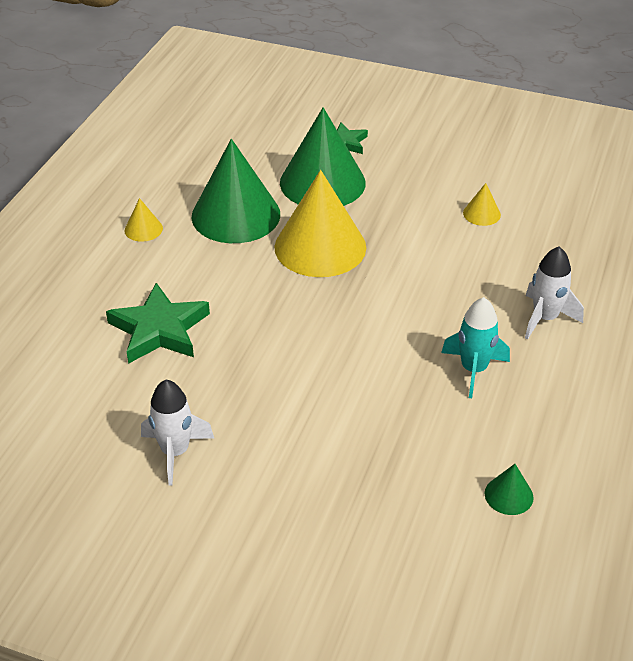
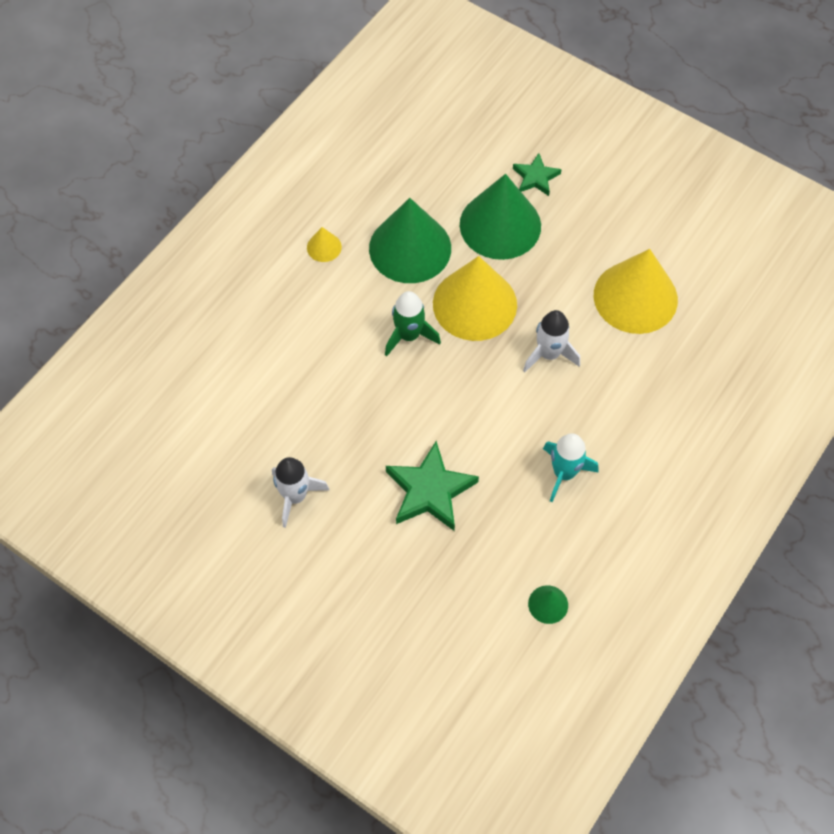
camera: 15 degrees right, 20 degrees up
green star [106,283,210,364] -> green star moved to [386,441,479,531]
yellow cone [463,183,501,226] -> yellow cone [594,249,678,334], size x2.37
white rocket [525,246,584,340] -> white rocket moved to [523,310,580,372]
none -> green rocket [385,291,441,356]

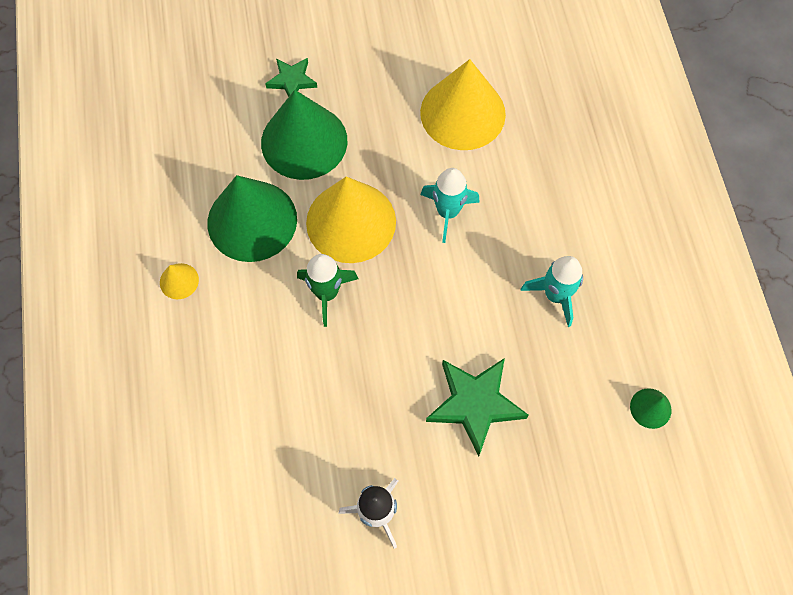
camera: 45 degrees left, 5 degrees up
white rocket [523,310,580,372] -> turquoise rocket [420,168,480,243]

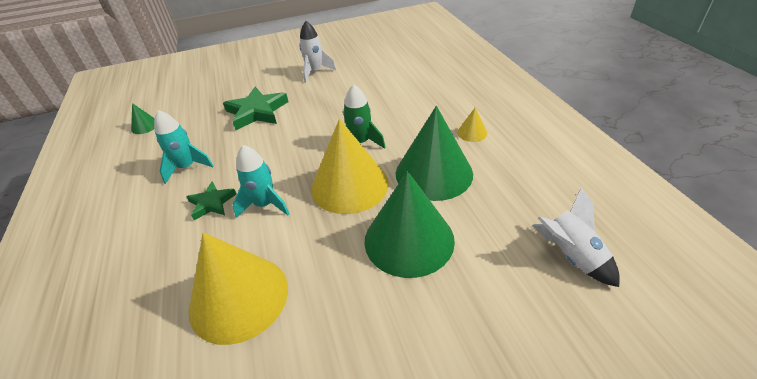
camera: 175 degrees right, 25 degrees down
green star [265,58,317,97] -> green star moved to [186,181,237,220]
none -> white rocket [532,187,620,287]

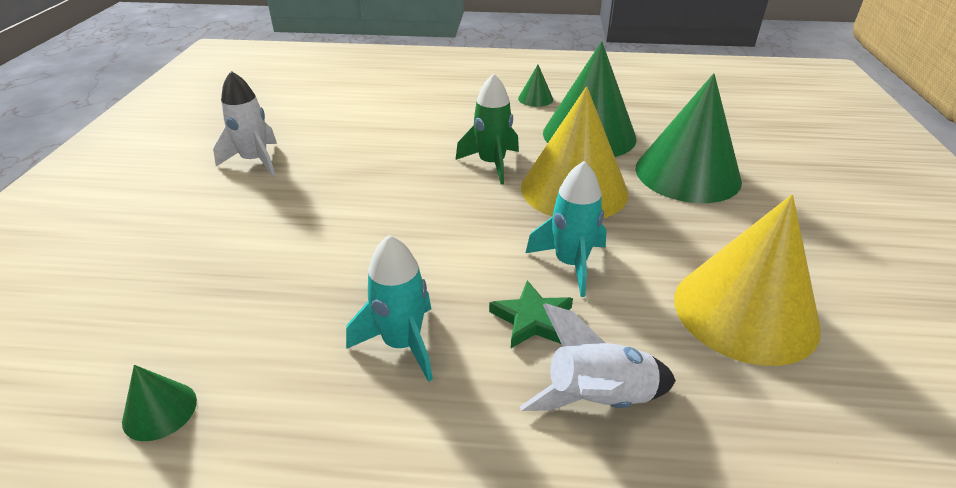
camera: 70 degrees left, 5 degrees down
green star [223,87,289,130] -> none
yellow cone [457,108,487,142] -> green cone [518,65,553,107]
white rocket [532,187,620,287] -> white rocket moved to [520,303,676,411]

